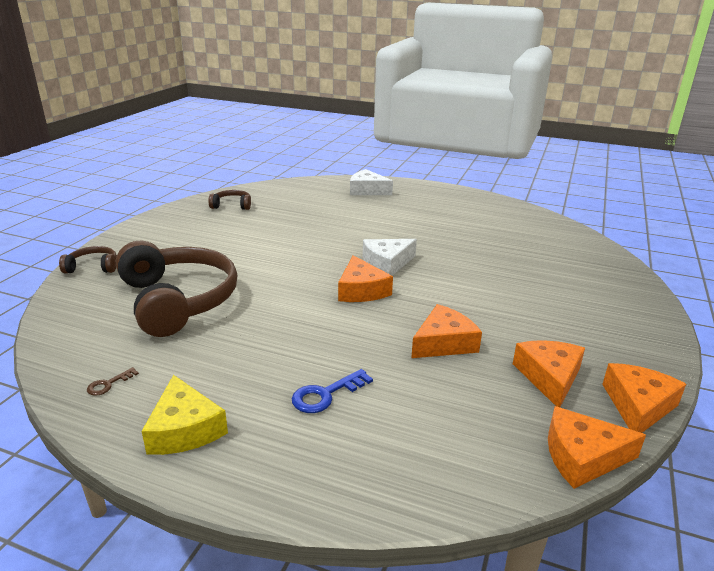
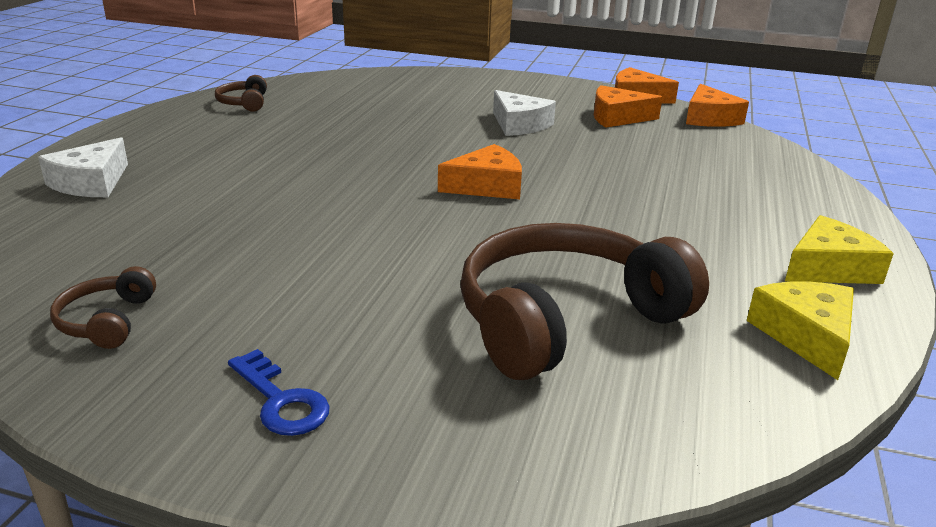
camera: 95 degrees left, 0 degrees up
brown headphones [59,246,117,273] -> brown headphones moved to [215,75,267,112]
brown key [87,367,139,396] -> yellow cheese [747,282,854,380]
blue key [292,369,373,413] -> blue key moved to [228,349,330,436]
white cheese [363,239,417,276] -> white cheese moved to [493,90,556,136]
orange cheese [411,304,482,358] -> none

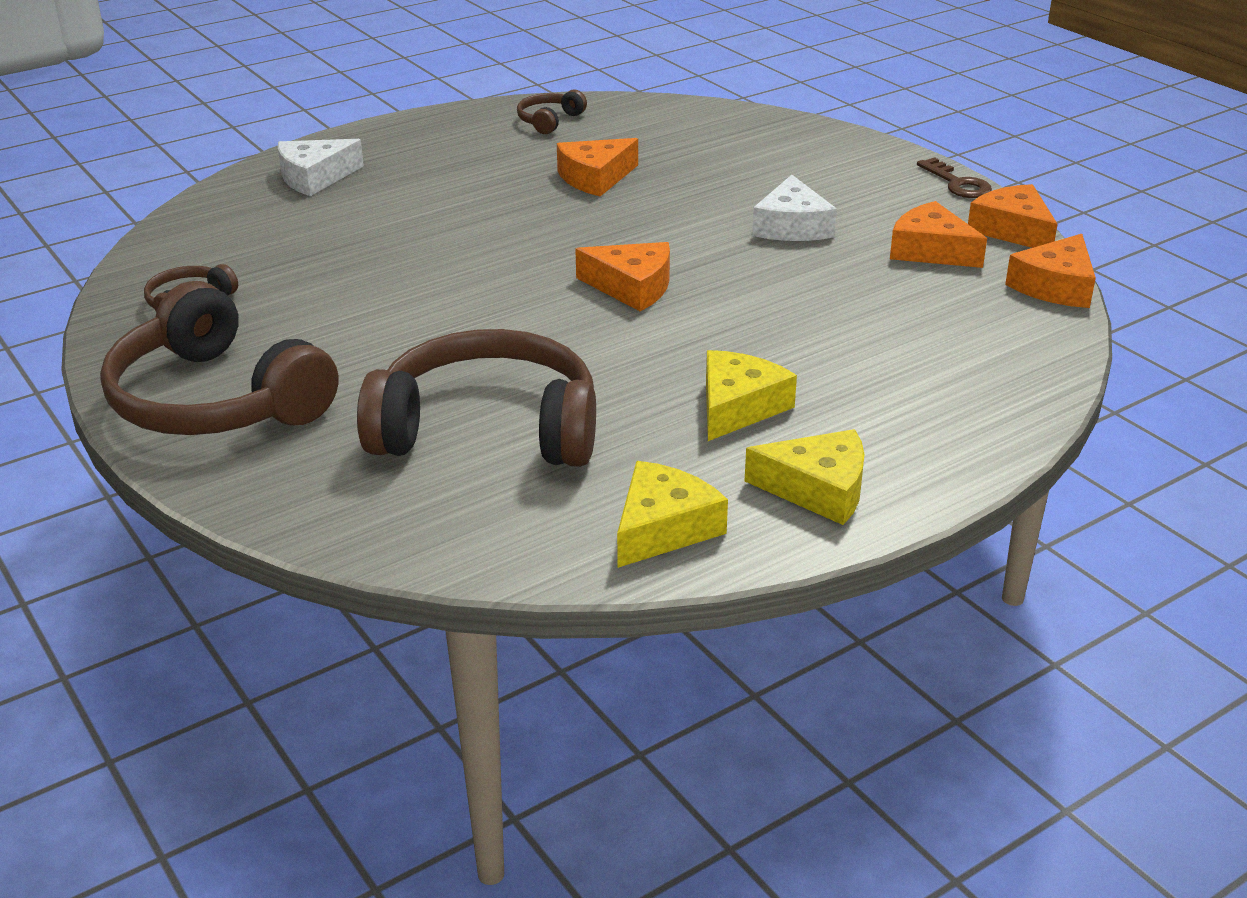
camera: 40 degrees right, 5 degrees up
blue key [228,349,330,436] -> brown headphones [100,281,339,435]
none -> orange cheese [557,138,638,196]
none -> yellow cheese [706,350,797,441]
none -> brown key [917,157,992,198]

